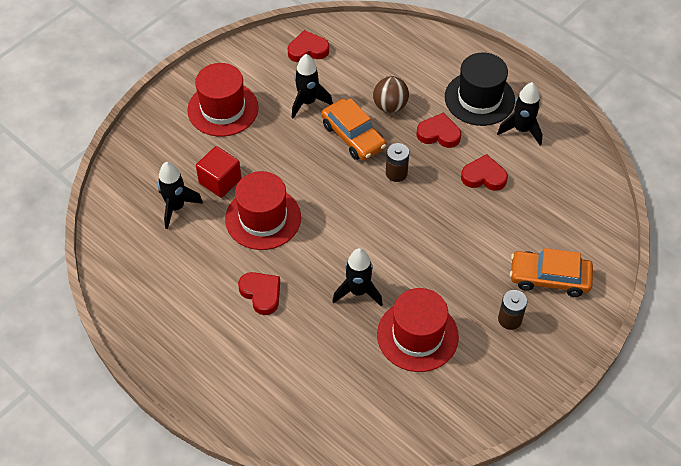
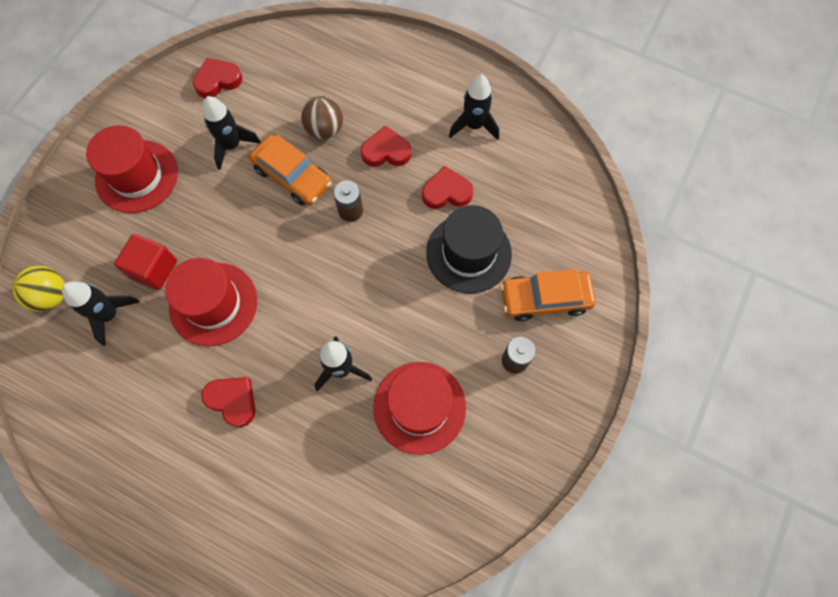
camera: 15 degrees left, 15 degrees up
black hat [445,52,515,126] -> black hat moved to [426,205,512,293]
none -> yellow ball [12,266,65,312]

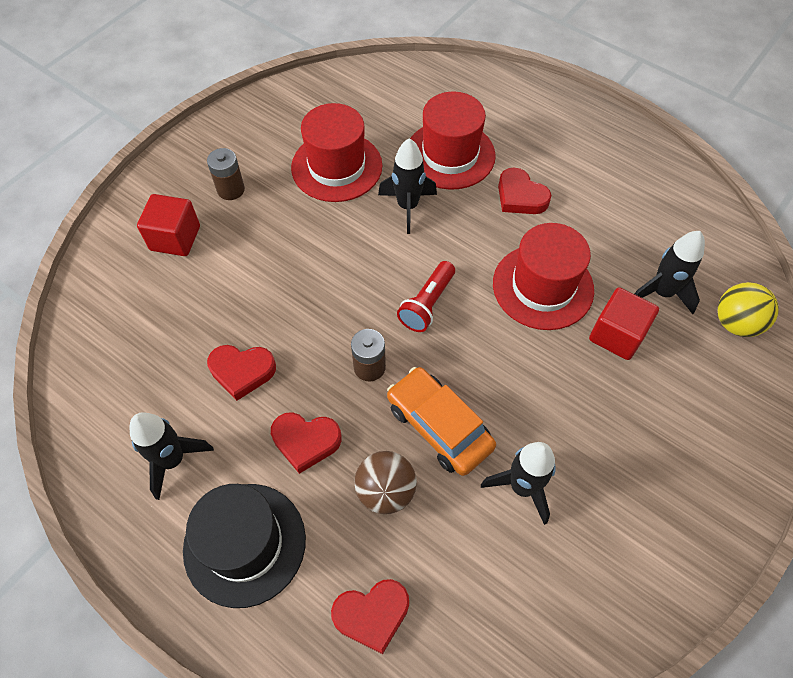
camera: 170 degrees left, 10 degrees down
red hat [86,125,178,213] -> red hat moved to [410,92,496,190]
red heart [193,58,243,98] -> red heart moved to [331,579,409,654]
black hat [426,205,512,293] -> black hat moved to [183,484,306,608]
orange car [500,269,596,321] -> red cube [137,194,200,256]
none -> red flashlight [397,261,455,332]

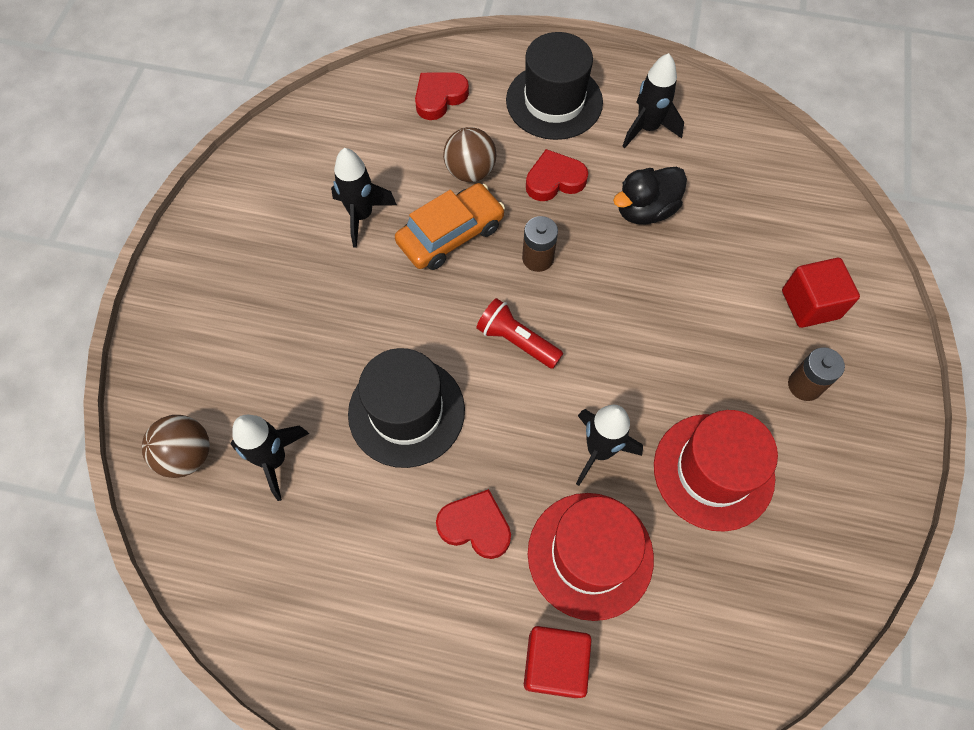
camera: 155 degrees right, 5 degrees up
red heart [207,345,276,401] -> black duck [613,166,687,225]
orange car [387,367,496,476] -> orange car turned 60 degrees counterclockwise [395,183,505,270]
red flashlight [397,261,455,332] -> red flashlight turned 60 degrees counterclockwise [476,298,563,369]
red hat [493,223,594,330] -> black hat [348,348,465,468]
red cube [589,287,659,360] -> red cube moved to [524,626,592,698]
yellow ball [717,282,779,337] -> brown ball [142,415,210,478]

